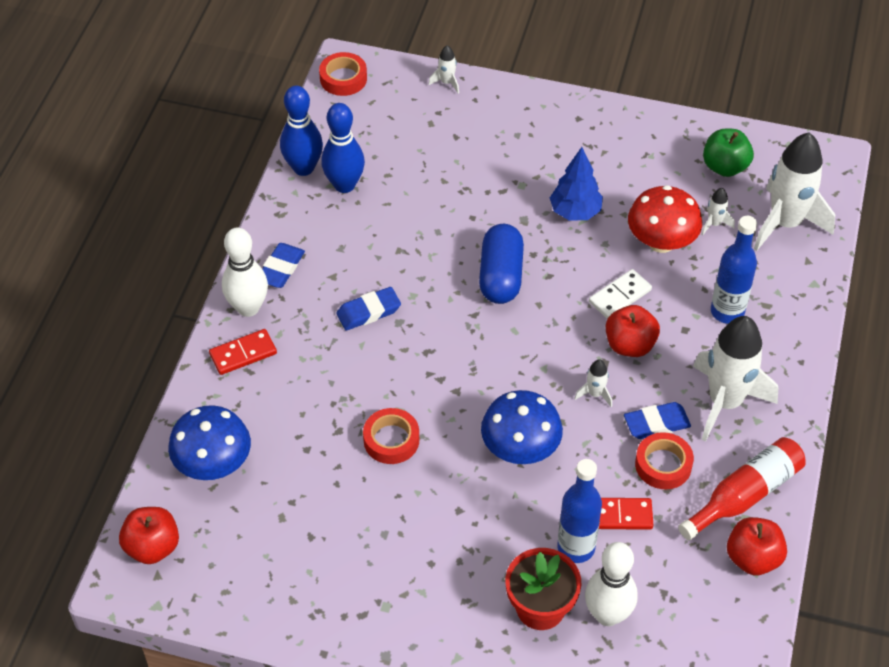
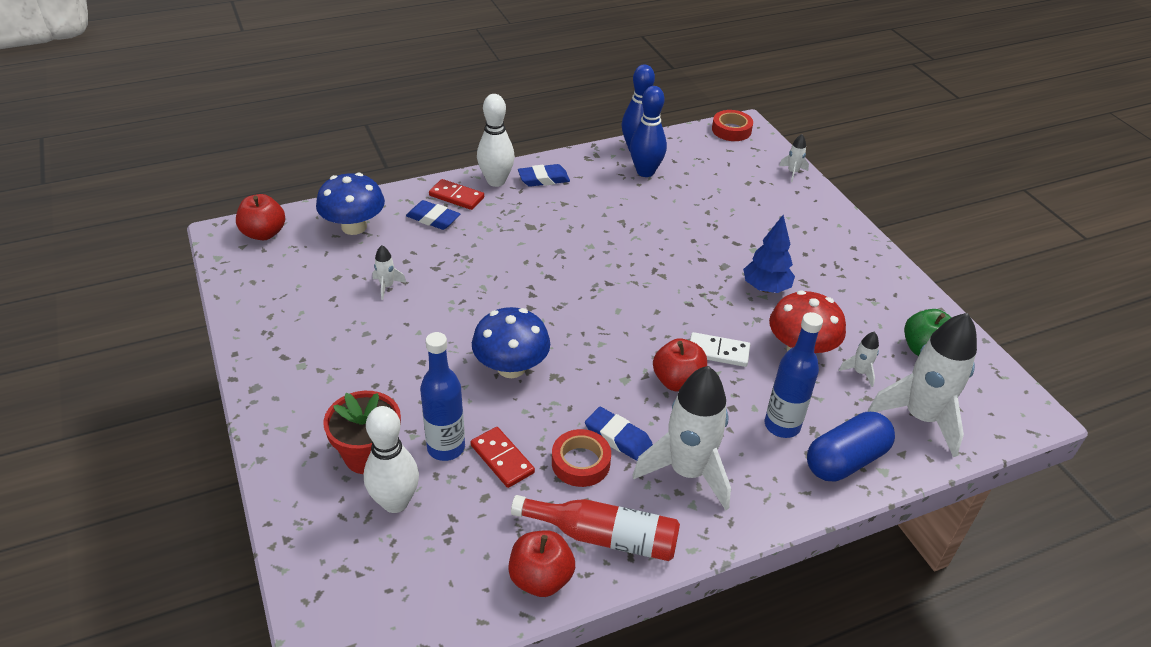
camera: 50 degrees right, 10 degrees down
blue eraser [337,287,401,331] -> blue eraser moved to [406,200,460,230]
red tape [363,408,419,464] -> none
blue capsule [479,224,524,304] -> blue capsule moved to [807,412,895,481]
white rocket [574,359,612,407] -> white rocket moved to [373,245,406,300]

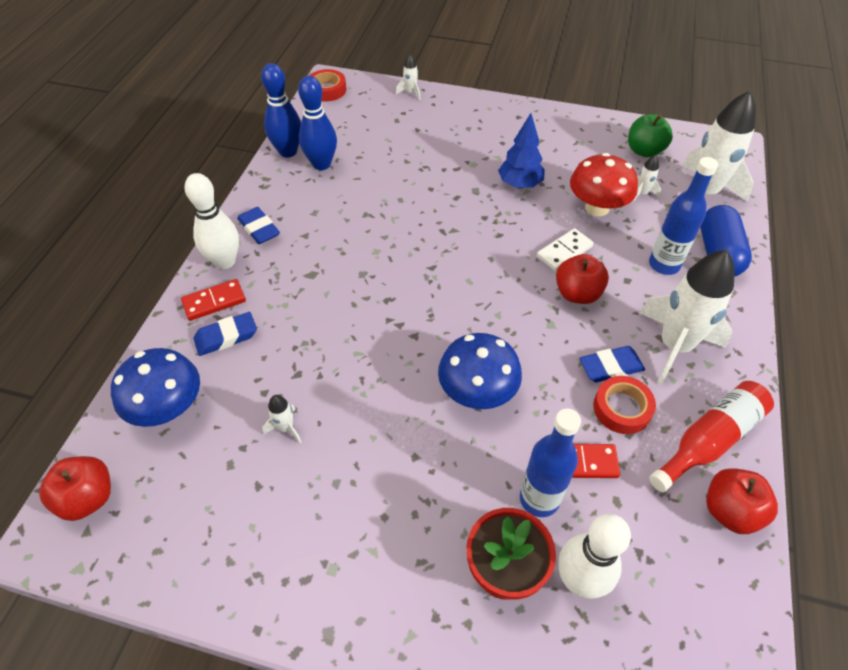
camera: 50 degrees left, 10 degrees up
blue eraser [518,164,570,187] -> blue eraser turned 60 degrees counterclockwise [237,207,280,244]

